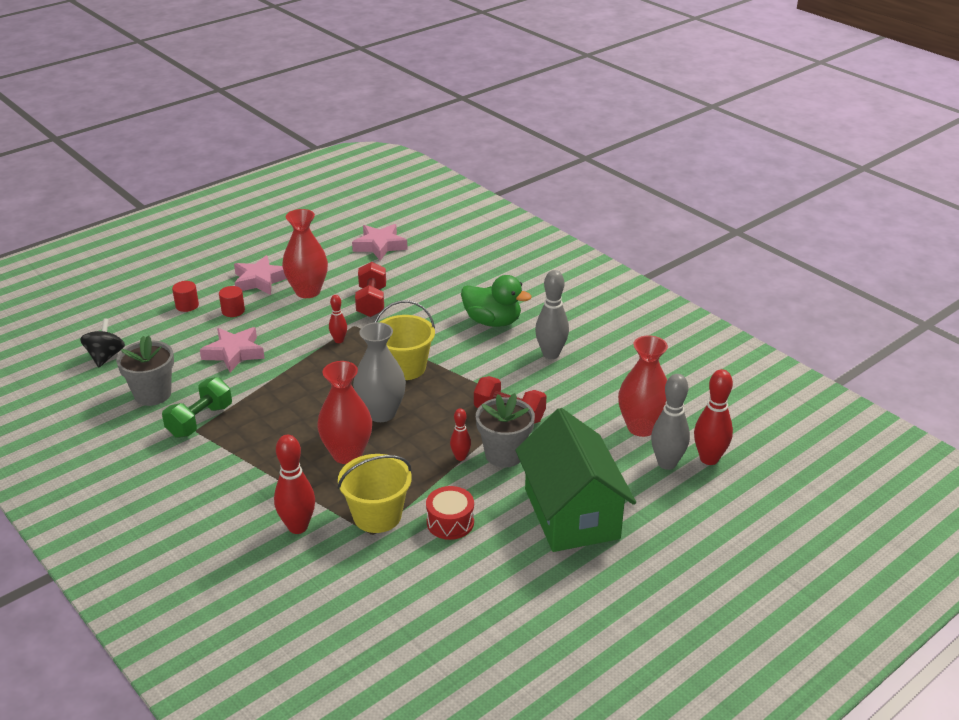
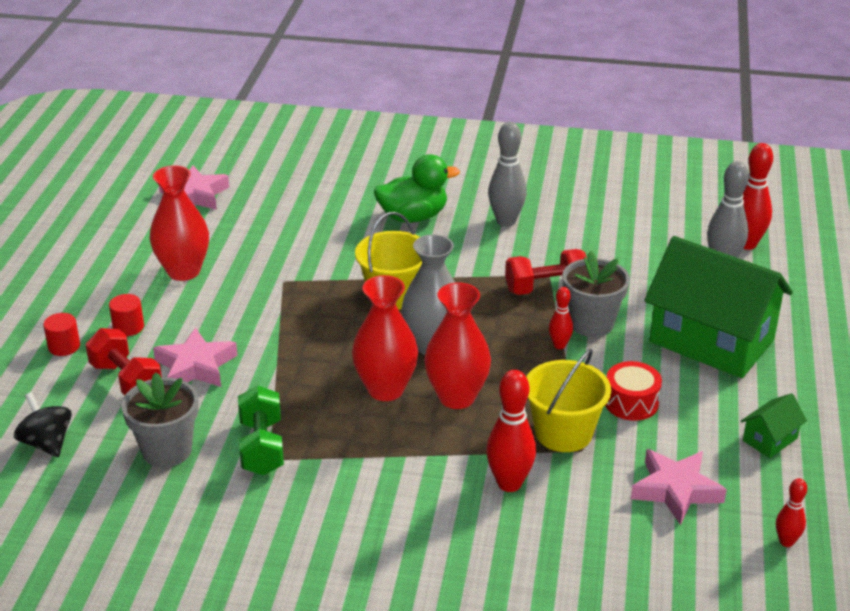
camera: 40 degrees left, 0 degrees up
pink star [234,255,287,295] -> pink star moved to [631,449,727,525]
red bowling pin [329,295,347,343] -> red bowling pin moved to [776,478,807,547]
red dumbbell [355,262,386,317] -> red dumbbell moved to [86,328,162,395]
red vase [618,335,668,437] -> red vase moved to [352,275,418,401]
none -> green house [741,393,807,458]

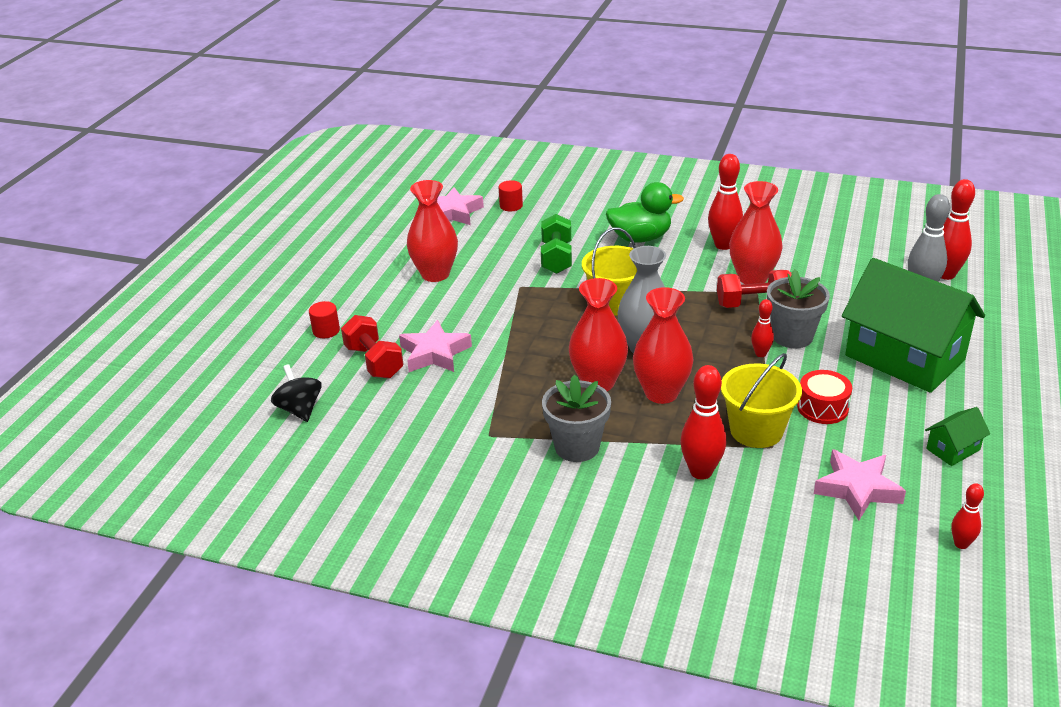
camera: 10 degrees right, 0 degrees up
red cylinder [109,294,144,336] -> red cylinder moved to [499,180,523,211]
grey flower pot [122,372,198,467] -> grey flower pot moved to [542,375,611,462]
green dumbbell [238,385,284,475] -> green dumbbell moved to [541,214,572,274]
grey bowling pin [488,122,527,227] -> red bowling pin [708,154,743,250]
none -> red vase [729,181,783,284]

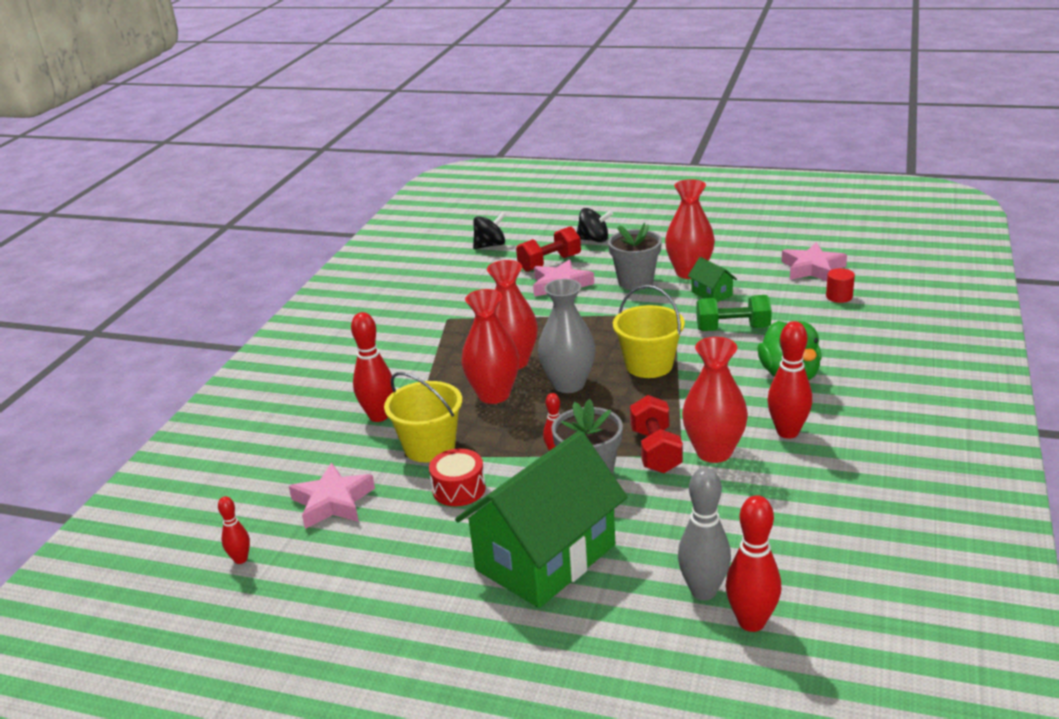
camera: 90 degrees right, 5 degrees down
red cylinder [309,301,340,338] -> black spinning top [577,208,613,242]
grey flower pot [542,375,611,462] -> grey flower pot moved to [608,223,662,290]
green house [925,407,990,466] -> green house moved to [688,257,737,302]

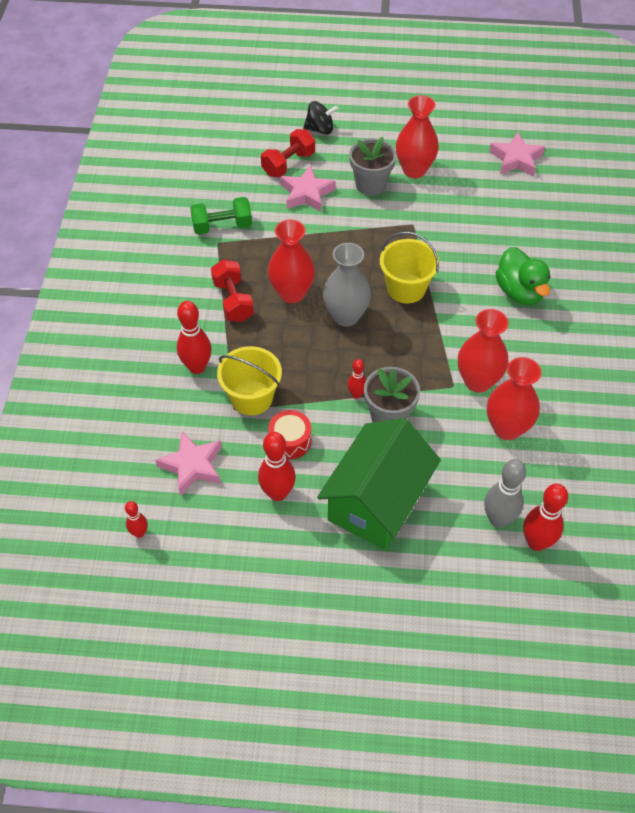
camera: 15 degrees left, 25 degrees up
red vase [461,289,519,404] -> red vase moved to [487,357,541,440]
black spinning top [473,212,506,249] -> none
red dumbbell [630,395,683,473] -> red dumbbell moved to [211,259,254,322]
green house [688,257,737,302] -> none
green dumbbell [696,295,772,331] -> green dumbbell moved to [190,197,252,235]
red bowling pin [767,321,812,439] -> red bowling pin moved to [258,432,296,501]
red cylinder [826,268,855,303] -> none

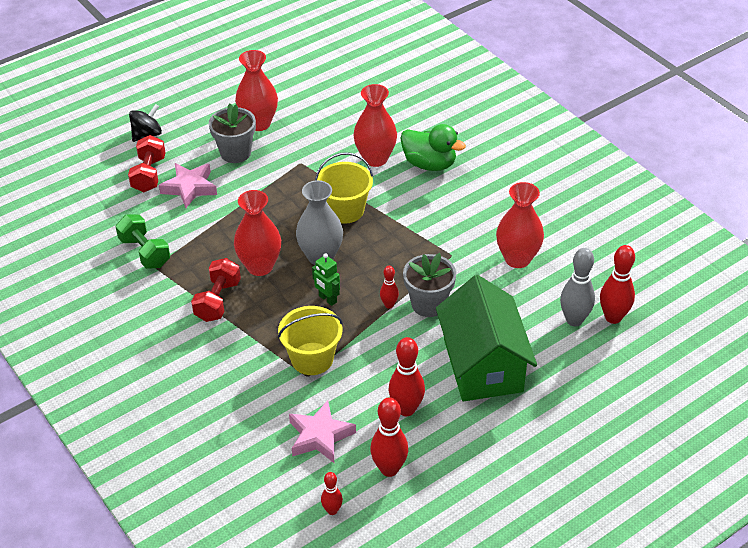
camera: 40 degrees left, 10 degrees down
red bowling pin [177,301,212,374] -> red bowling pin moved to [370,398,408,477]
green dumbbell [190,197,252,235] -> green dumbbell turned 75 degrees counterclockwise [115,214,170,269]
red dumbbell [211,259,254,322] -> red dumbbell turned 75 degrees clockwise [191,258,241,322]
red drum [268,410,311,459] -> none
red vase [458,309,509,393] -> red vase moved to [353,84,397,167]
pink star [489,132,545,177] -> none
none -> green robot [312,253,340,306]

